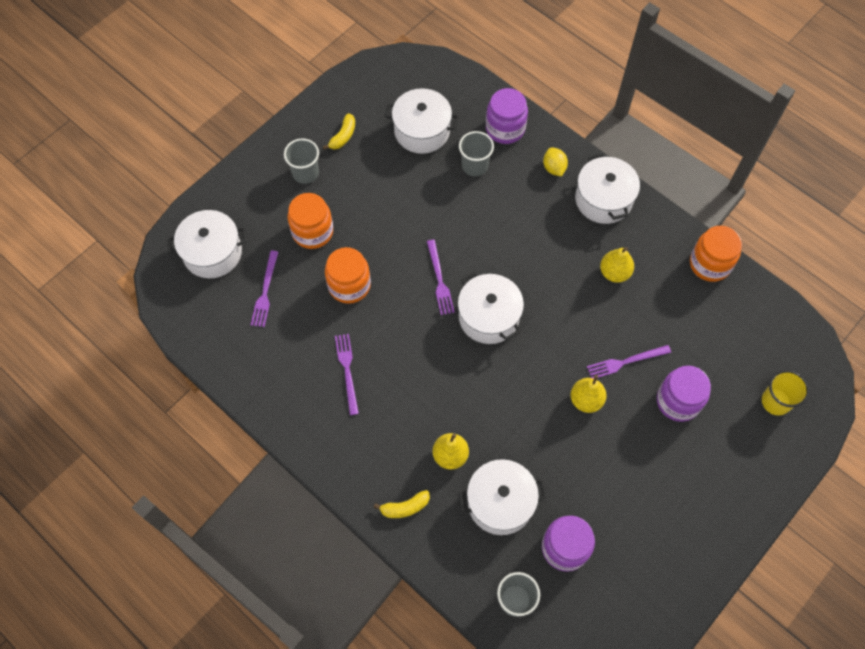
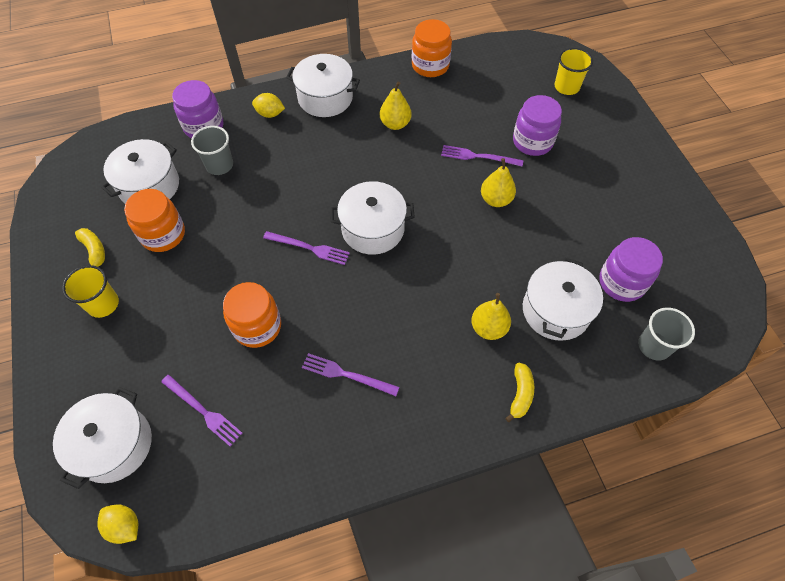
camera: 60 degrees left, 5 degrees down
grey cup [284,138,319,184] -> yellow cup [62,265,119,318]
orange jar [288,193,333,249] -> orange jar moved to [124,189,185,252]
purple fork [587,345,671,379] -> purple fork turned 90 degrees clockwise [441,145,523,166]
none -> yellow lemon [97,504,138,544]

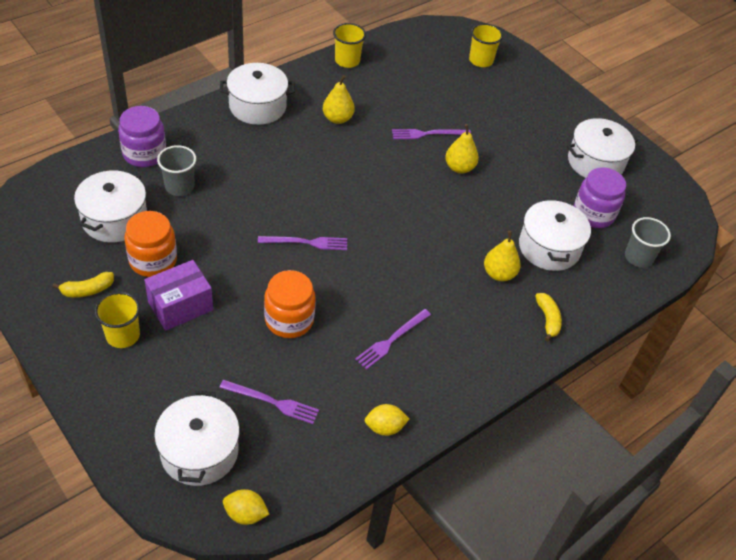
camera: 25 degrees left, 10 degrees down
yellow banana [75,228,105,267] -> yellow banana turned 120 degrees clockwise [53,272,114,297]
yellow lemon [252,93,285,118] -> yellow lemon moved to [365,404,409,436]
purple fork [302,353,399,396] -> purple fork turned 45 degrees counterclockwise [355,309,431,370]
white pot [330,181,415,255] -> white pot moved to [567,118,638,178]
orange jar [412,19,452,77] -> yellow cup [333,23,366,68]
purple jar [513,95,562,156] -> none
none -> purple box [144,260,213,331]

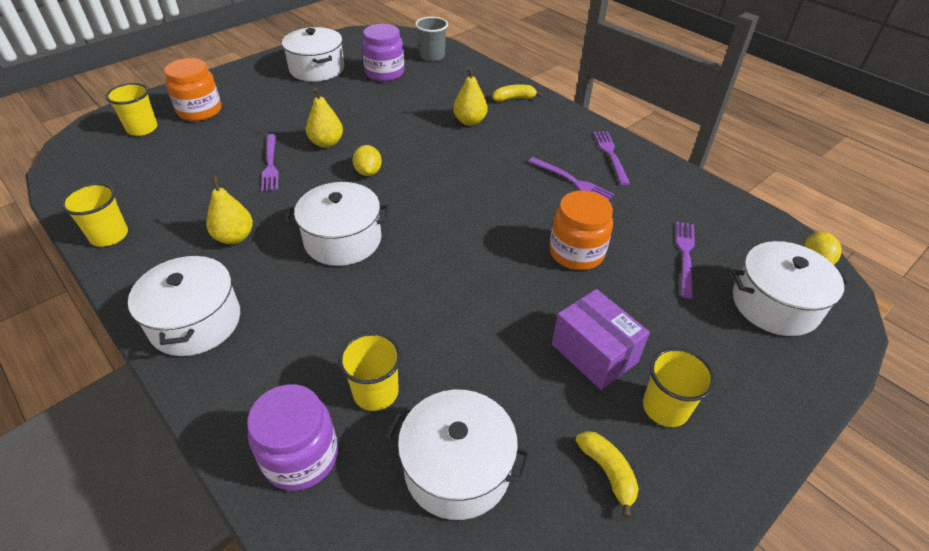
camera: 90 degrees left, 5 degrees down
orange jar [124,211,177,277] -> orange jar moved to [164,58,221,121]
grey cup [157,145,196,196] -> yellow cup [338,332,401,411]
purple fork [258,236,347,250] -> purple fork moved to [594,131,630,186]
yellow lemon [365,404,409,436] -> yellow lemon moved to [352,145,382,176]
white pot [519,198,591,271] -> white pot moved to [285,182,390,266]

